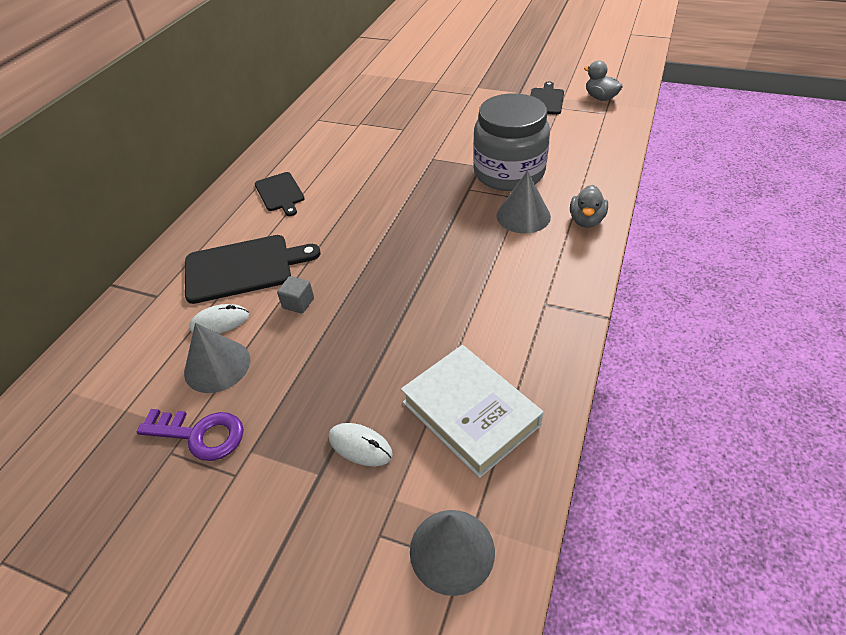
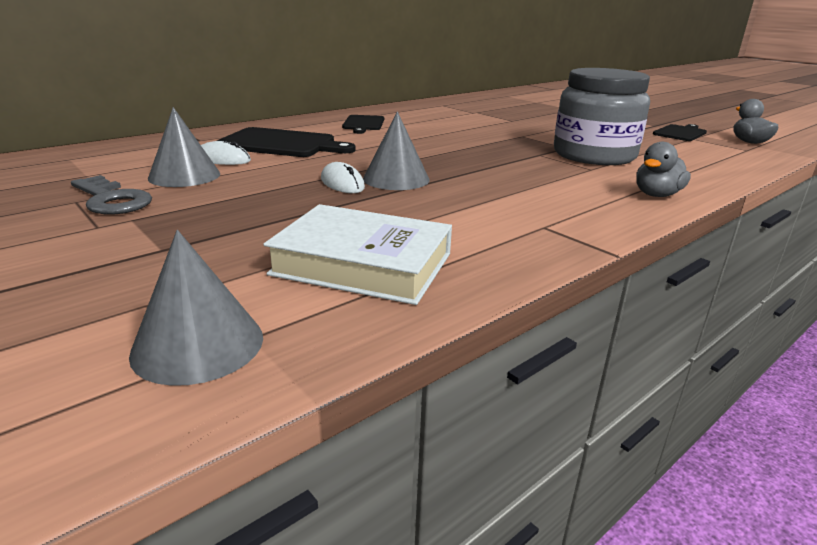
camera: 25 degrees right, 20 degrees down
purple key [137,409,244,461] -> grey key [71,175,152,214]
grey cube [277,276,314,314] -> none
white mouse [329,423,393,466] -> white mouse moved to [321,162,365,193]
white book [401,345,543,478] -> white book turned 60 degrees counterclockwise [263,204,452,305]
grey cone [496,171,551,233] -> grey cone moved to [363,112,430,190]

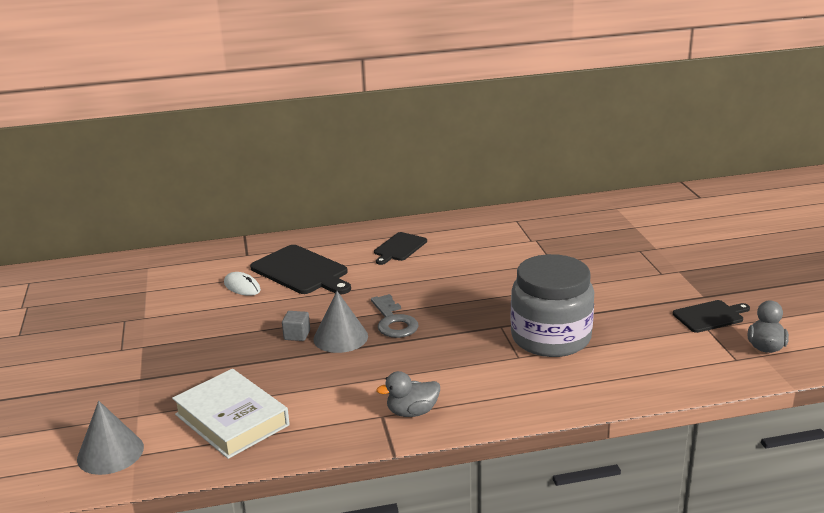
camera: 30 degrees right, 0 degrees up
grey key [71,175,152,214] -> grey key moved to [371,294,418,338]
grey cone [148,107,220,187] -> none
white mouse [321,162,365,193] -> grey cube [282,311,310,341]
grey duck [636,142,691,197] -> grey duck moved to [376,371,440,417]

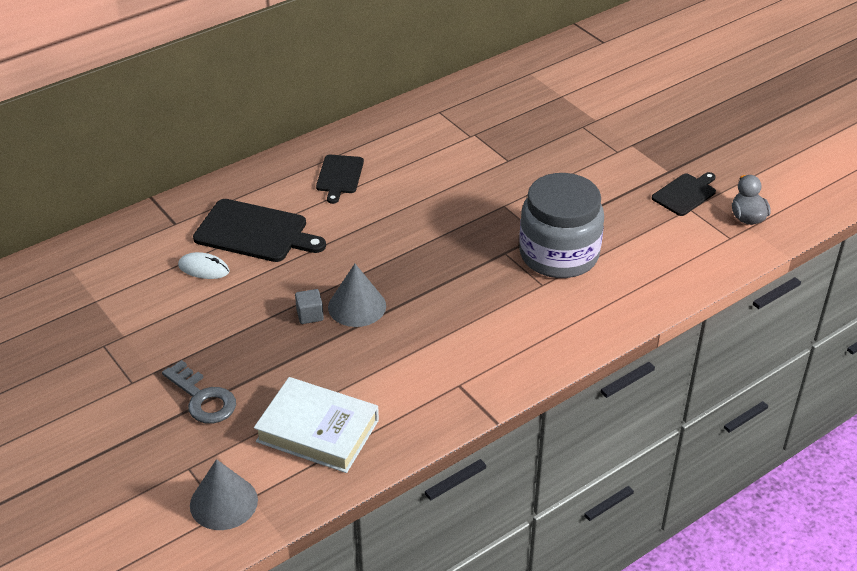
camera: 25 degrees left, 15 degrees up
grey key [371,294,418,338] -> grey key moved to [162,360,236,424]
grey duck [376,371,440,417] -> none

